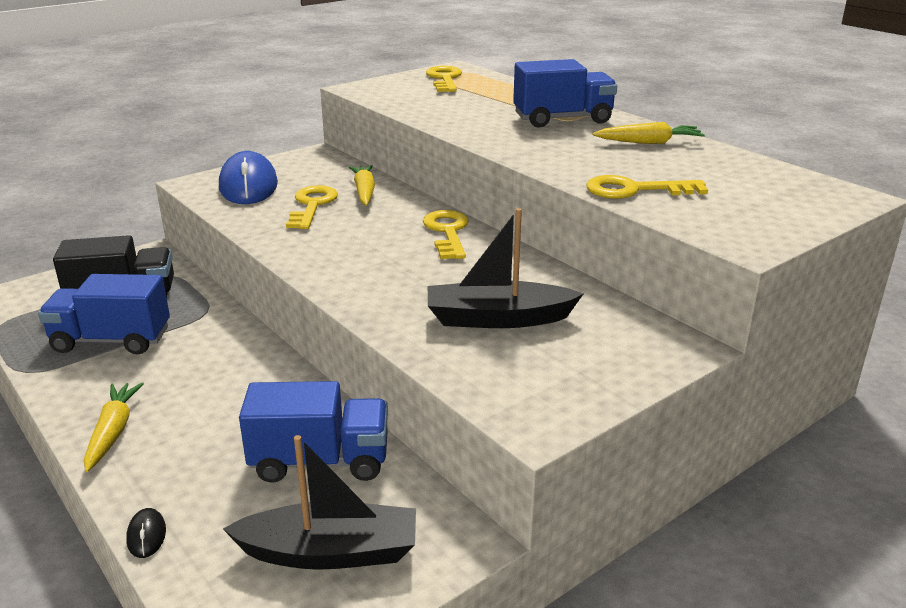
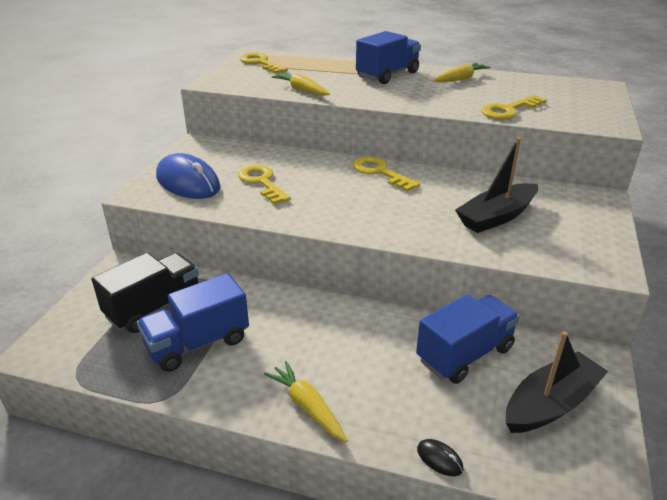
camera: 35 degrees left, 5 degrees up
yellow carrot [349,165,375,206] -> yellow carrot moved to [272,72,330,96]

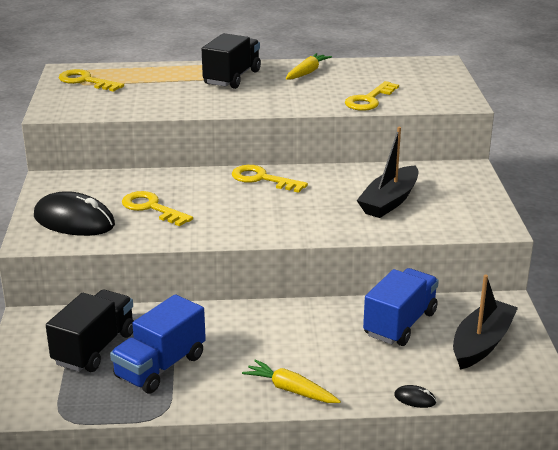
camera: 20 degrees left, 5 degrees down
blue mouse [156,153,220,199] -> black mouse [34,191,115,236]
yellow carrot [272,72,330,96] -> none
blue truck [356,31,421,84] -> black truck [202,33,261,89]

